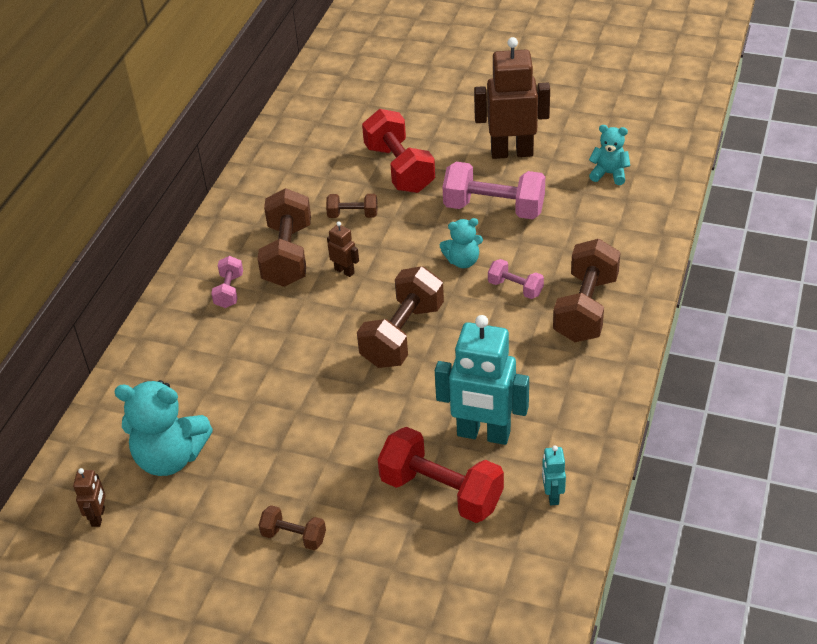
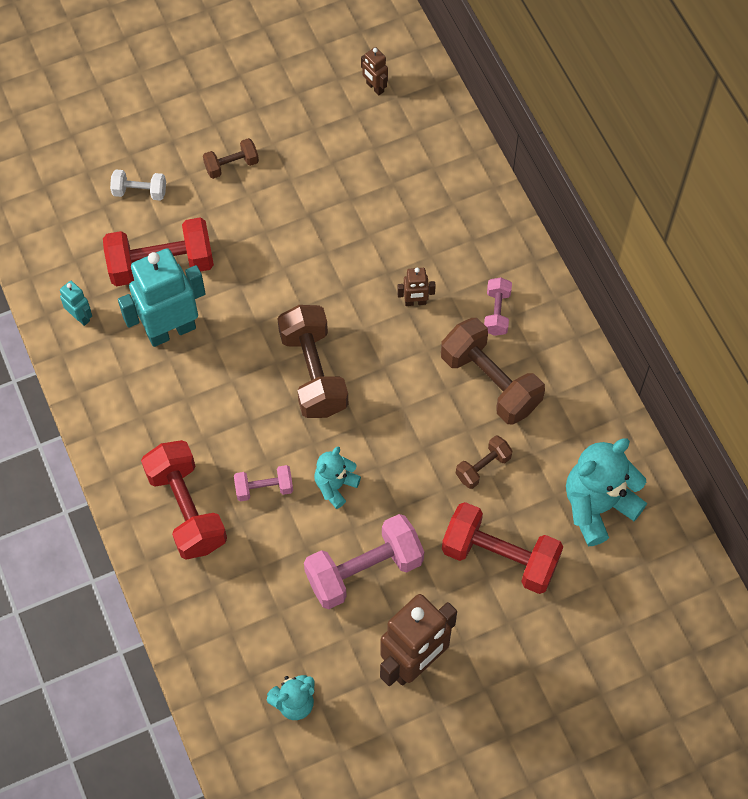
camera: 135 degrees right, 20 degrees up
turquoise teddy bear [114,380,213,476] -> turquoise teddy bear moved to [566,438,647,546]
pink dumbbell [211,256,243,308] -> pink dumbbell turned 45 degrees clockwise [484,277,512,336]
brown robot [327,221,359,277] -> brown robot moved to [397,268,436,306]
brown dumbbell [553,239,621,342] -> red dumbbell [141,440,227,560]
none -> white dumbbell [110,169,166,201]

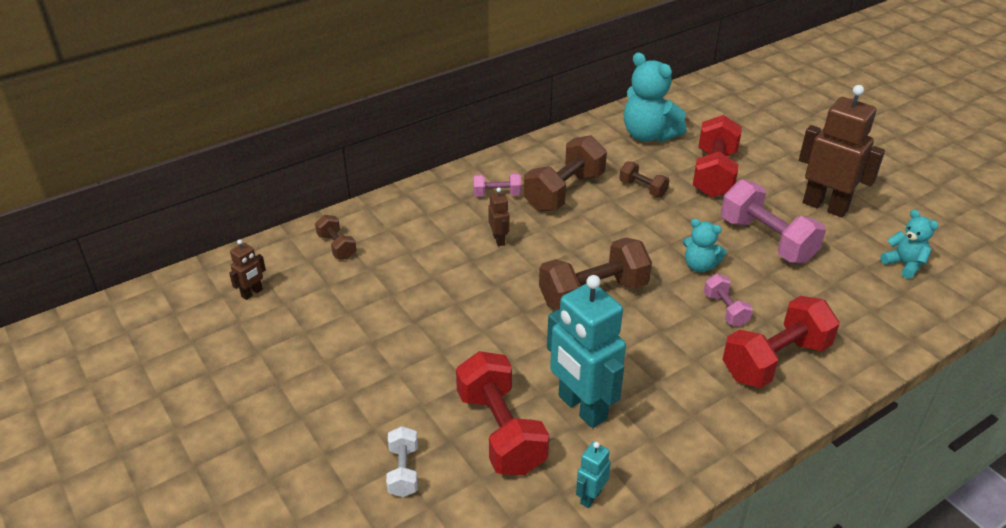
camera: 100 degrees left, 25 degrees down
brown dumbbell [203,138,259,179] -> brown dumbbell moved to [315,215,357,259]

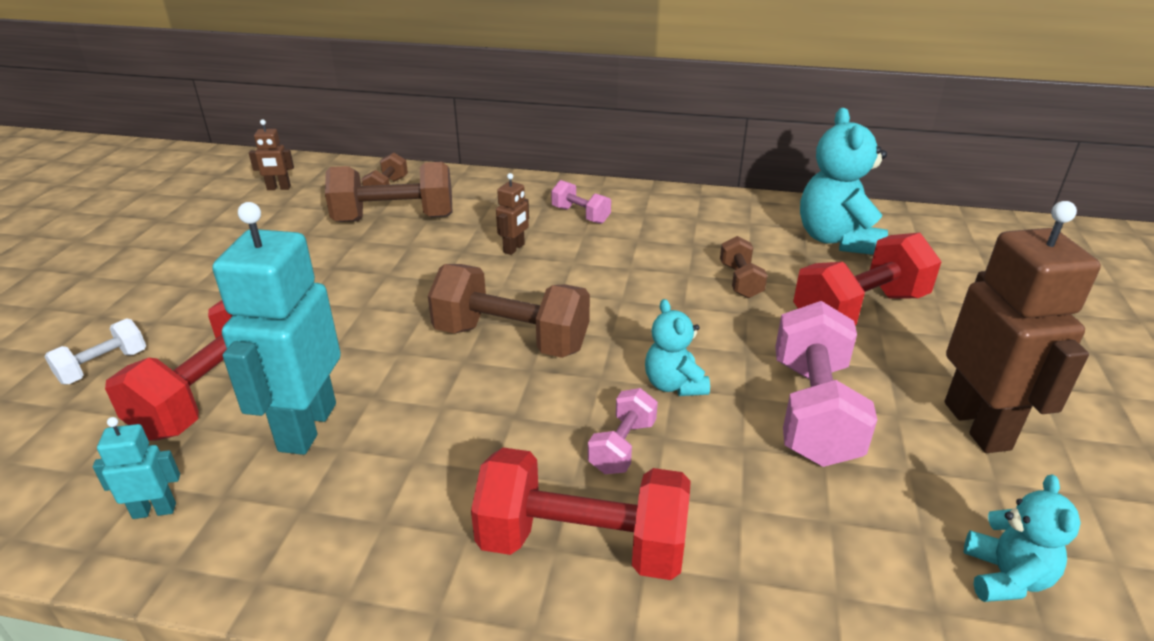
camera: 45 degrees right, 5 degrees down
brown dumbbell [524,135,607,212] -> brown dumbbell moved to [325,162,452,222]

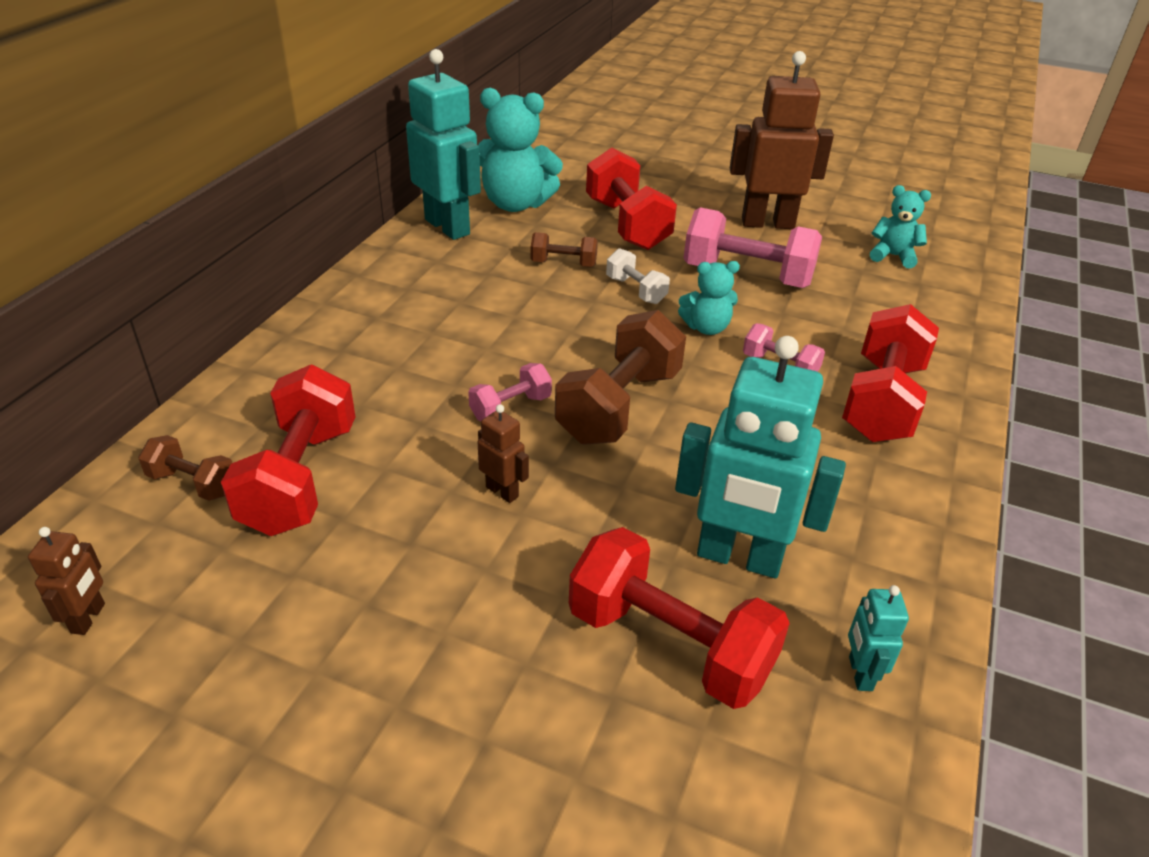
camera: 80 degrees left, 5 degrees up
white dumbbell [45,318,146,384] -> white dumbbell moved to [606,248,670,304]
brown dumbbell [325,162,452,222] -> red dumbbell [221,364,356,536]
brown robot [496,173,529,255] -> brown robot moved to [478,404,529,503]
pink dumbbell [551,180,611,224] -> pink dumbbell moved to [468,363,552,421]
none -> turquoise robot [406,49,481,240]

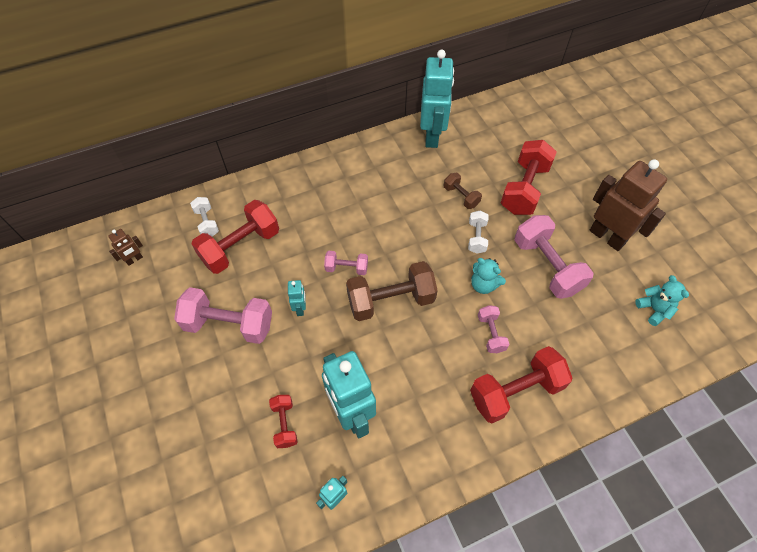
camera: 45 degrees right, 20 degrees up
brown dumbbell [138,435,232,501] -> white dumbbell [190,197,219,237]
turquoise teddy bear [478,88,563,212] -> none
brown robot [478,404,529,503] -> turquoise robot [288,280,306,316]
red dumbbell [569,527,790,709] -> red dumbbell [269,395,298,448], size x0.52
none -> pink dumbbell [174,287,272,344]

